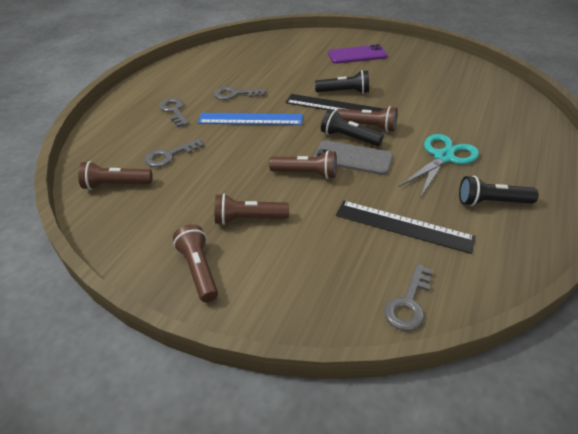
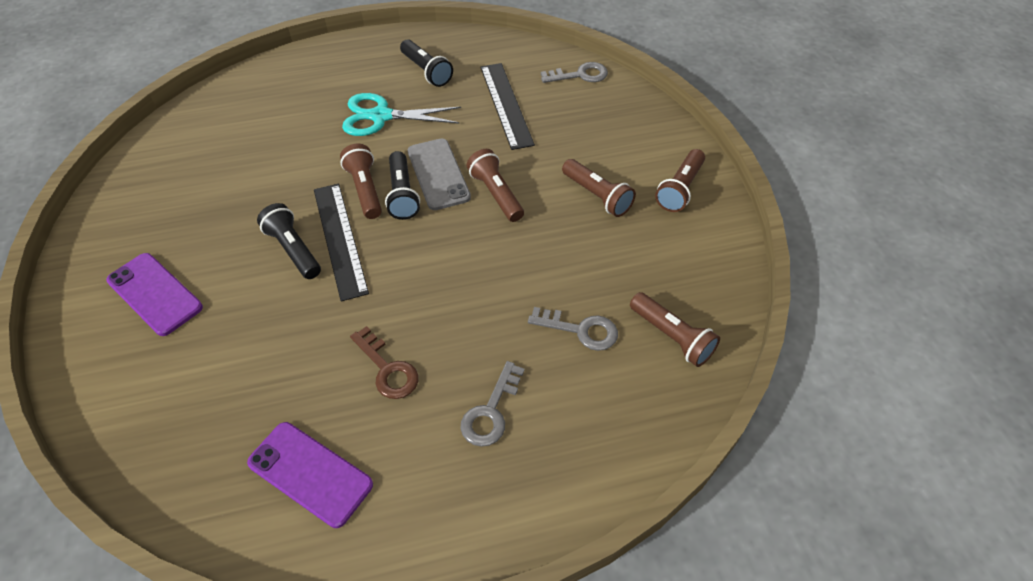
camera: 130 degrees left, 10 degrees up
blue ruler [198,113,303,125] -> none
grey key [214,87,266,100] -> brown key [350,326,419,399]
none -> purple phone [247,422,373,528]

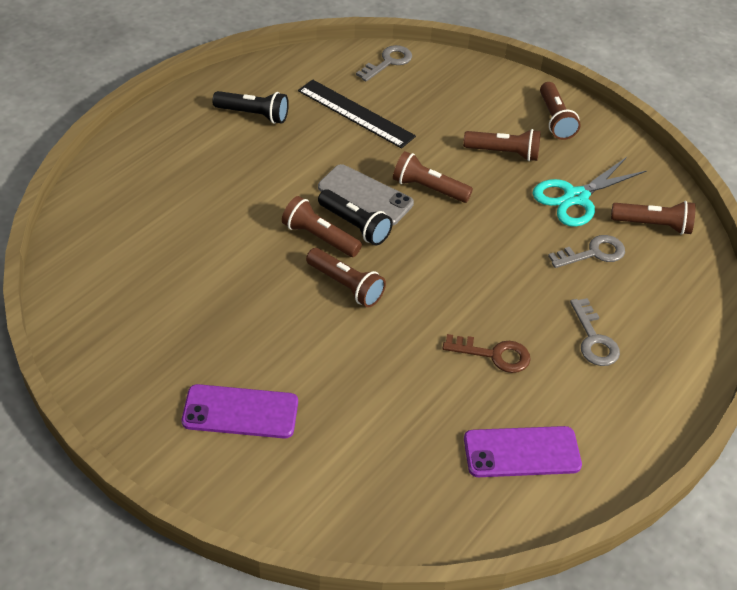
camera: 40 degrees left, 5 degrees down
black flashlight [257,203,321,279] -> none
black ruler [314,184,369,301] -> brown flashlight [306,248,386,307]
turquoise scissors [342,93,461,136] -> turquoise scissors moved to [532,157,646,227]

